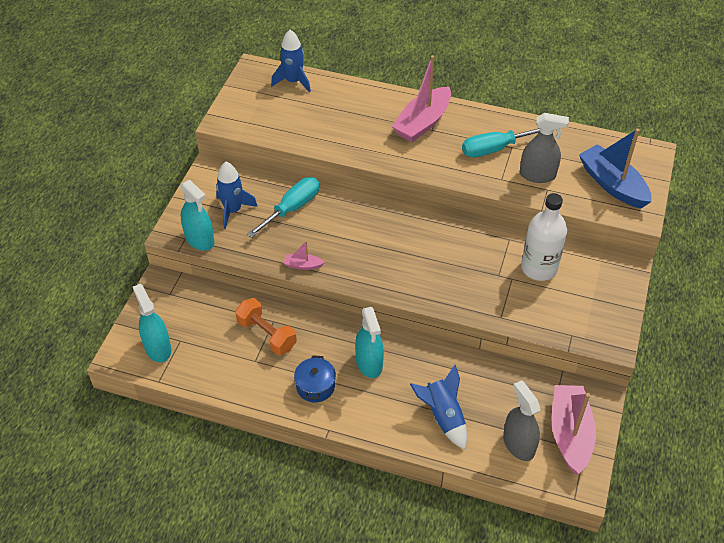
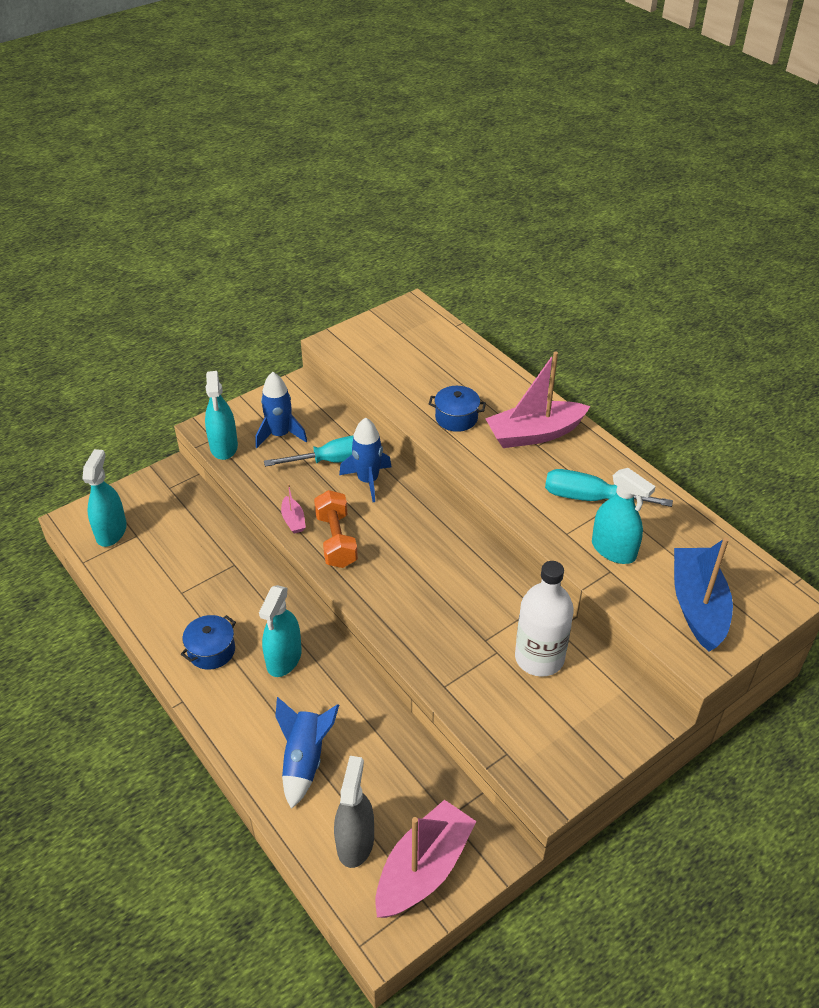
camera: 35 degrees right, 5 degrees down
orange dumbbell [235,298,297,355] -> orange dumbbell moved to [314,490,358,568]
blue rocket [271,30,311,93] -> blue rocket moved to [339,417,392,502]
pink boat [284,241,325,270] -> pink boat turned 150 degrees counterclockwise [281,484,306,534]
grey spray bottle [520,113,569,183] -> turquoise spray bottle [592,468,656,564]
none -> blue pot [429,386,486,432]

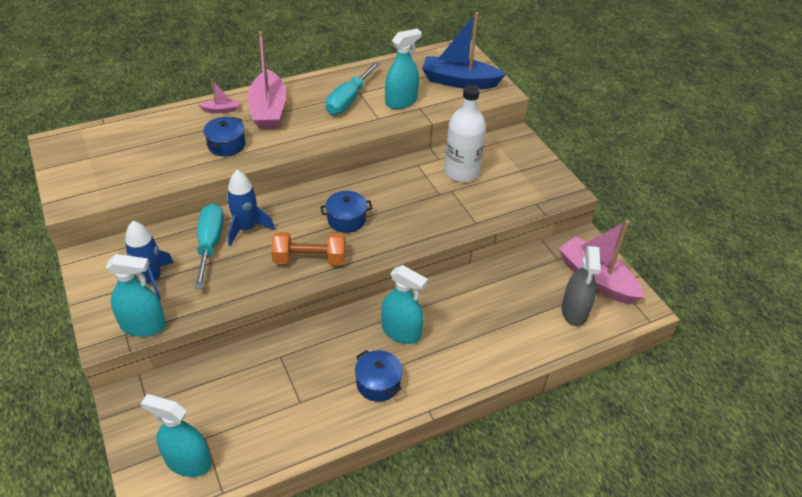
camera: 80 degrees left, 0 degrees up
blue rocket [275,697,339,809] -> none
pink boat [281,484,306,534] -> pink boat moved to [199,79,238,113]
grey spray bottle [334,756,374,868] -> grey spray bottle turned 105 degrees counterclockwise [562,246,601,326]
none -> blue pot [320,191,372,233]

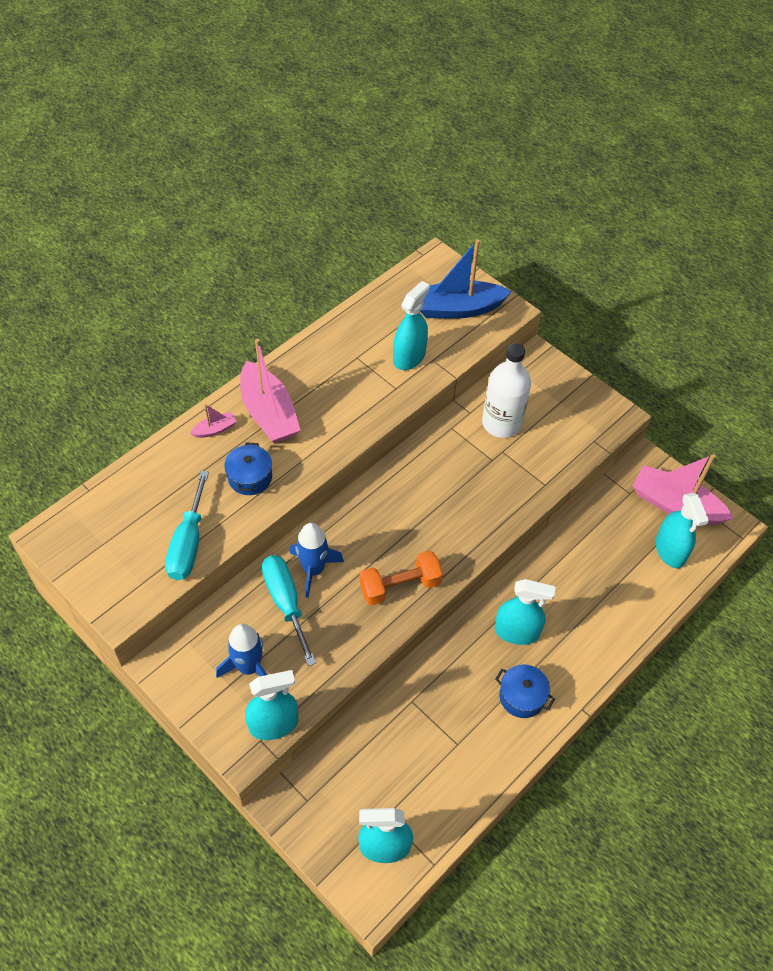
camera: 20 degrees left, 10 degrees up
blue pot [320,191,372,233] -> none
turquoise screwdriver [325,62,380,115] -> turquoise screwdriver moved to [165,471,209,580]
grey spray bottle [562,246,601,326] -> turquoise spray bottle [655,493,709,568]

